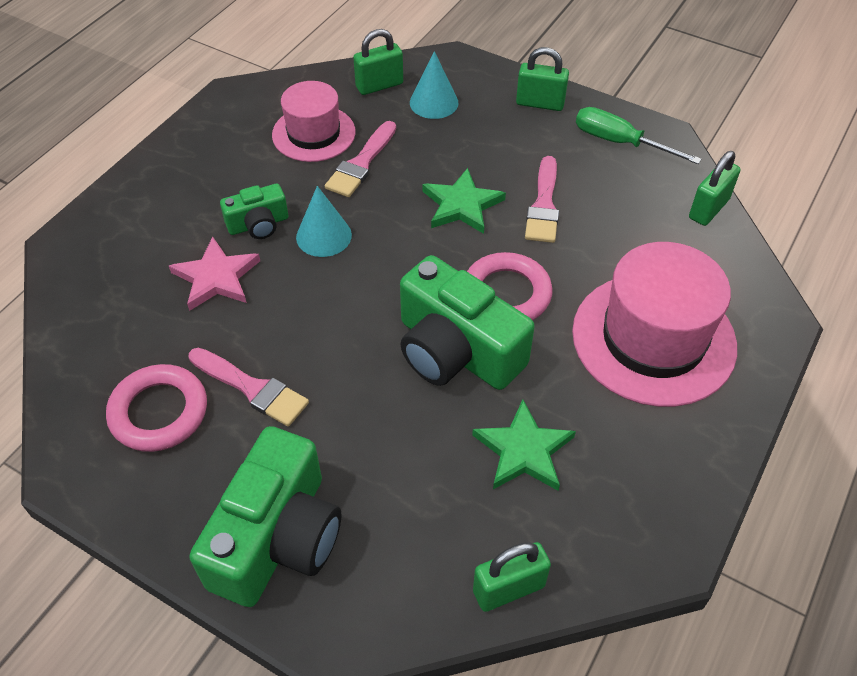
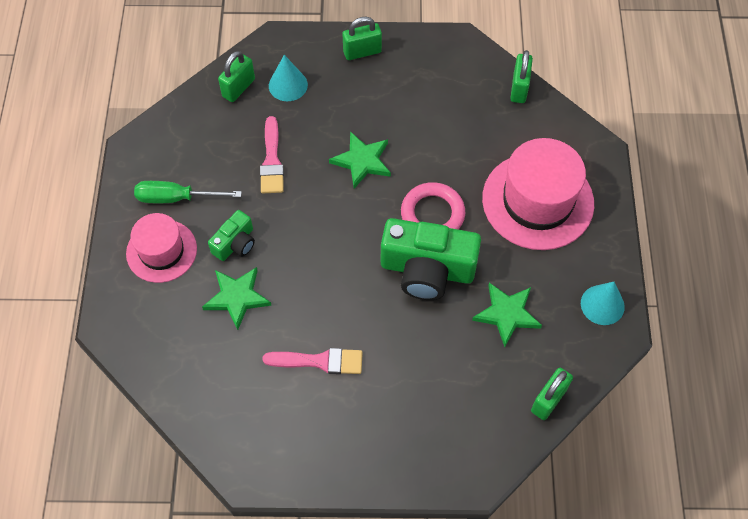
camera: 30 degrees left, 10 degrees up
pink ring [106,364,207,452] -> none
pink star [169,237,260,311] -> green star [202,267,272,330]
green camera [190,426,341,607] -> none
pink hat [272,81,356,162] -> pink hat moved to [126,213,197,283]
turquoise cone [296,186,352,257] -> turquoise cone moved to [581,282,625,325]
pink brush [525,156,559,243] -> none
green screwdriver [576,107,701,164] -> green screwdriver moved to [134,181,242,203]

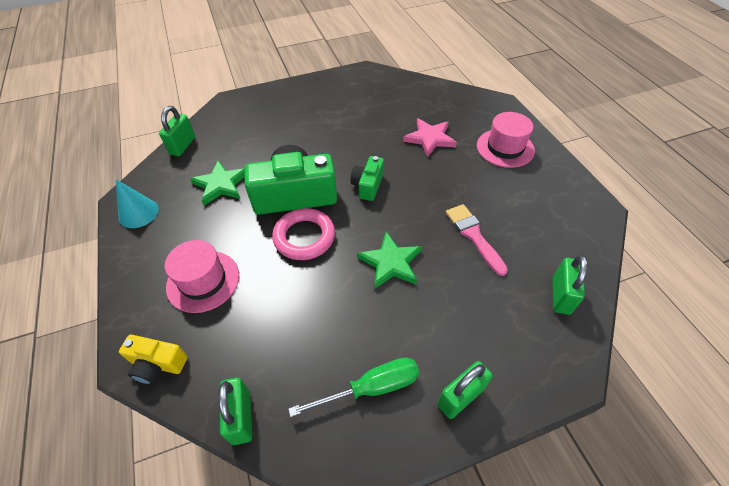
camera: 160 degrees right, 10 degrees down
green screwdriver [134,181,242,203] -> green screwdriver moved to [288,357,419,417]
green star [202,267,272,330] -> pink star [403,118,457,157]
green camera [208,210,255,261] -> green camera moved to [350,156,384,201]
pink brush [262,348,363,374] -> none
turquoise cone [269,55,308,101] -> none
pink hat [482,138,594,250] -> pink hat [165,240,239,313], size x0.62
none -> yellow camera [119,334,188,385]

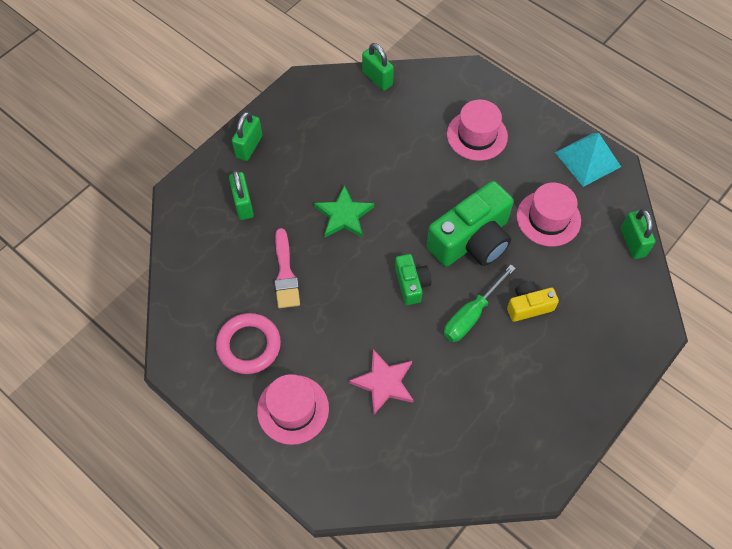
camera: 150 degrees right, 10 degrees up
turquoise cone [116,179,159,228] -> turquoise pyramid [555,133,621,187]
yellow camera [119,334,188,385] -> yellow camera moved to [507,281,559,322]
green star [190,160,245,205] -> pink hat [517,183,581,246]
pink ring [272,208,335,260] -> pink ring moved to [216,313,281,374]
green screwdriver [288,357,419,417] -> green screwdriver moved to [444,265,516,342]
pink brush [446,204,508,276] -> pink brush turned 45 degrees clockwise [274,228,300,308]
green padlock [553,255,588,315] -> green padlock moved to [229,170,254,220]

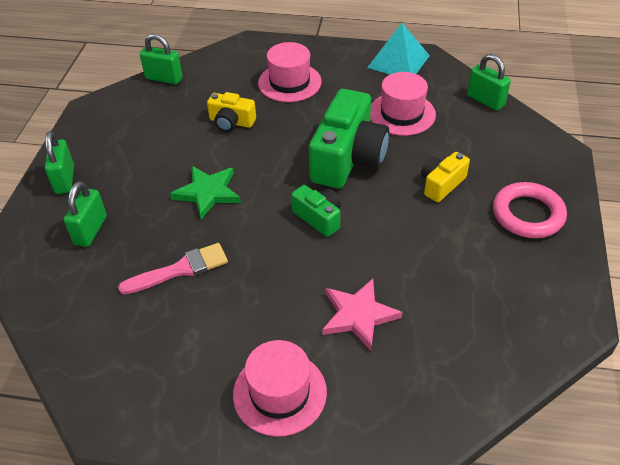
camera: 30 degrees left, 15 degrees down
pink ring [216,313,281,374] -> pink ring moved to [493,182,567,238]
green padlock [229,170,254,220] -> green padlock turned 60 degrees clockwise [64,181,107,247]
pink brush [274,228,300,308] -> pink brush turned 75 degrees counterclockwise [118,243,228,294]
green screwdriver [444,265,516,342] -> none
none -> yellow camera [207,92,256,132]

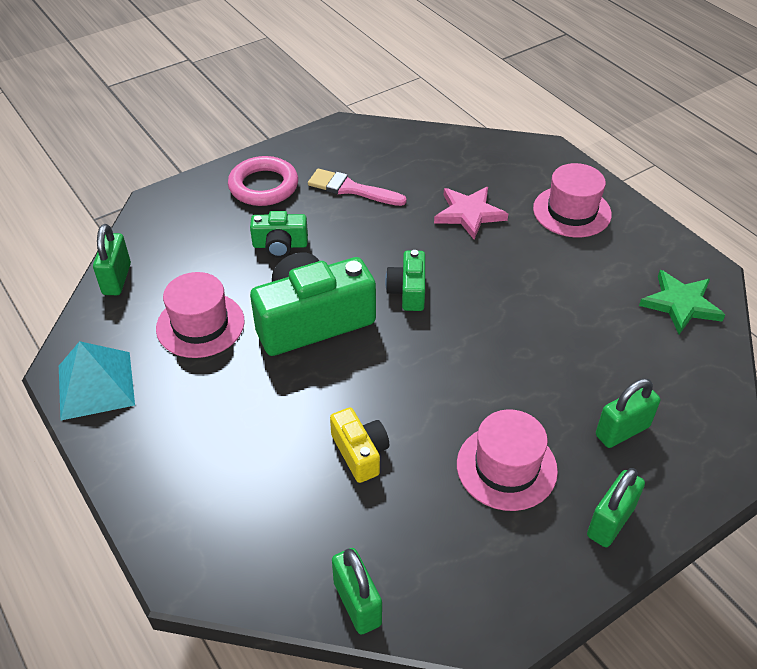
camera: 135 degrees left, 0 degrees up
pink brush [118,243,228,294] -> pink brush moved to [308,169,407,206]
green star [170,166,241,219] -> green star moved to [639,270,725,334]
pink hat [258,42,322,102] -> pink hat moved to [457,409,558,511]
yellow camera [421,152,470,202] -> green camera [250,211,308,258]

